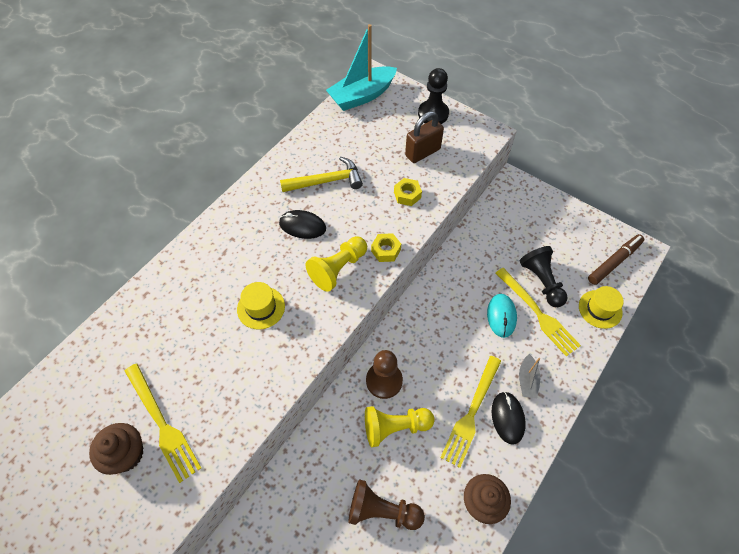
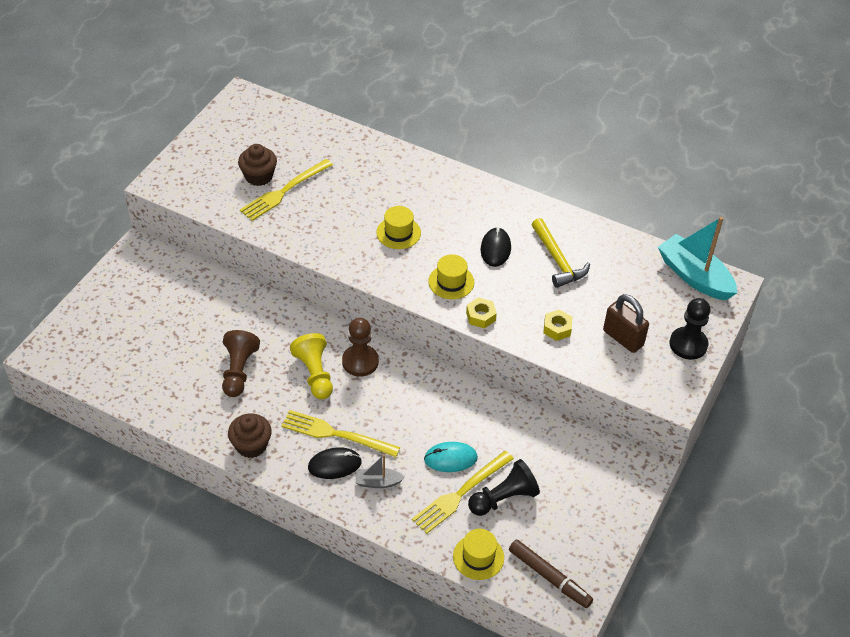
camera: 80 degrees right, 10 degrees down
yellow pawn [306,236,367,292] -> yellow hat [428,254,474,299]

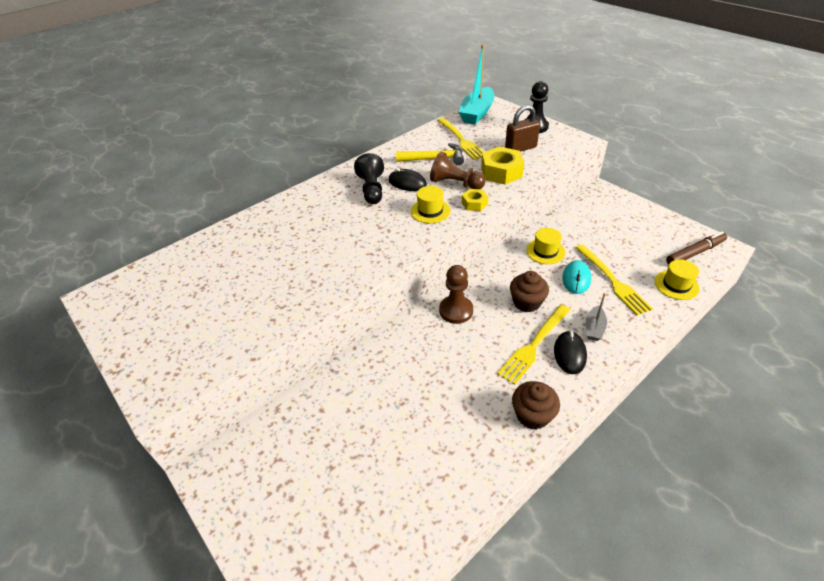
camera: 65 degrees left, 5 degrees down
brown pawn [222,330,260,397] -> brown pawn moved to [430,152,486,189]
brown cupcake [238,144,277,186] -> brown cupcake moved to [510,271,549,312]
yellow fork [240,159,333,221] -> yellow fork moved to [437,118,484,160]
yellow pawn [290,333,333,399] -> none
yellow hat [376,206,421,249] -> yellow hat moved to [526,228,566,264]
black pawn [468,459,540,516] -> black pawn moved to [354,153,384,204]
yellow nut [543,309,573,341] -> yellow nut [481,146,524,185], size x1.79
turquoise boat [658,217,737,300] -> turquoise boat turned 45 degrees counterclockwise [458,44,494,124]

